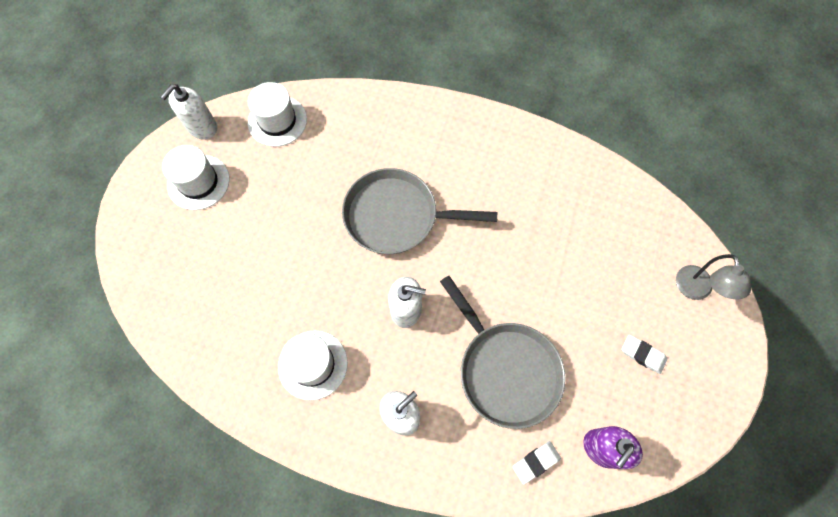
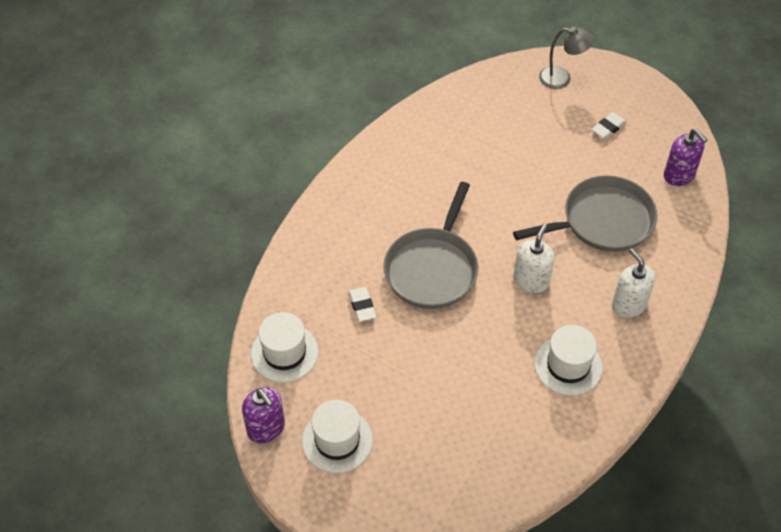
camera: 75 degrees left, 15 degrees down
white soap dispenser [161,84,217,139] -> purple soap dispenser [242,387,285,443]
white eraser [513,441,561,484] -> white eraser moved to [349,287,376,322]

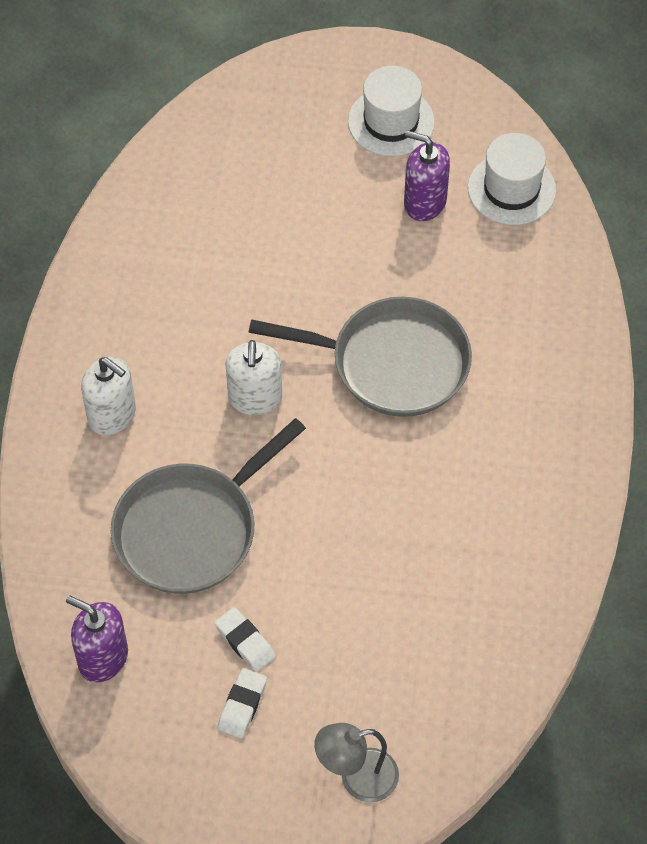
camera: 155 degrees right, 5 degrees up
purple soap dispenser [242,387,285,443] -> purple soap dispenser moved to [404,130,450,221]
white eraser [349,287,376,322] -> white eraser moved to [215,607,276,672]
grey pan [383,182,478,309] -> grey pan turned 105 degrees clockwise [248,296,472,417]
white hat [534,325,603,395] -> none

